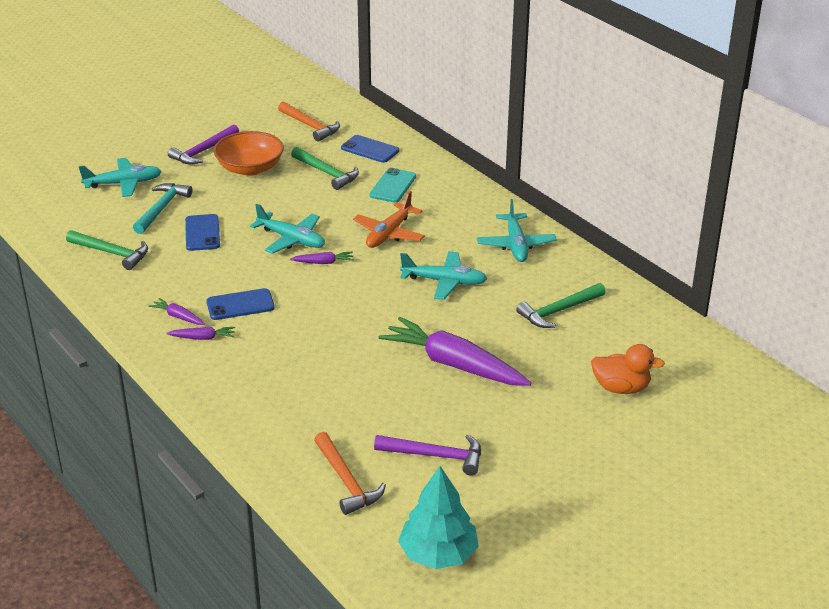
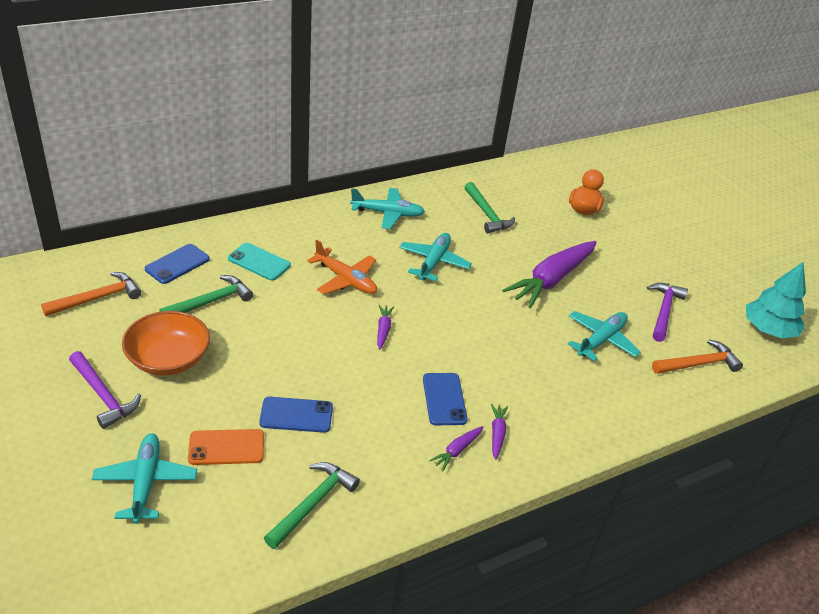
camera: 85 degrees left, 5 degrees up
turquoise hammer [133,183,192,234] -> orange phone [188,429,264,465]
turquoise plane [250,204,325,254] -> turquoise plane moved to [568,311,641,361]

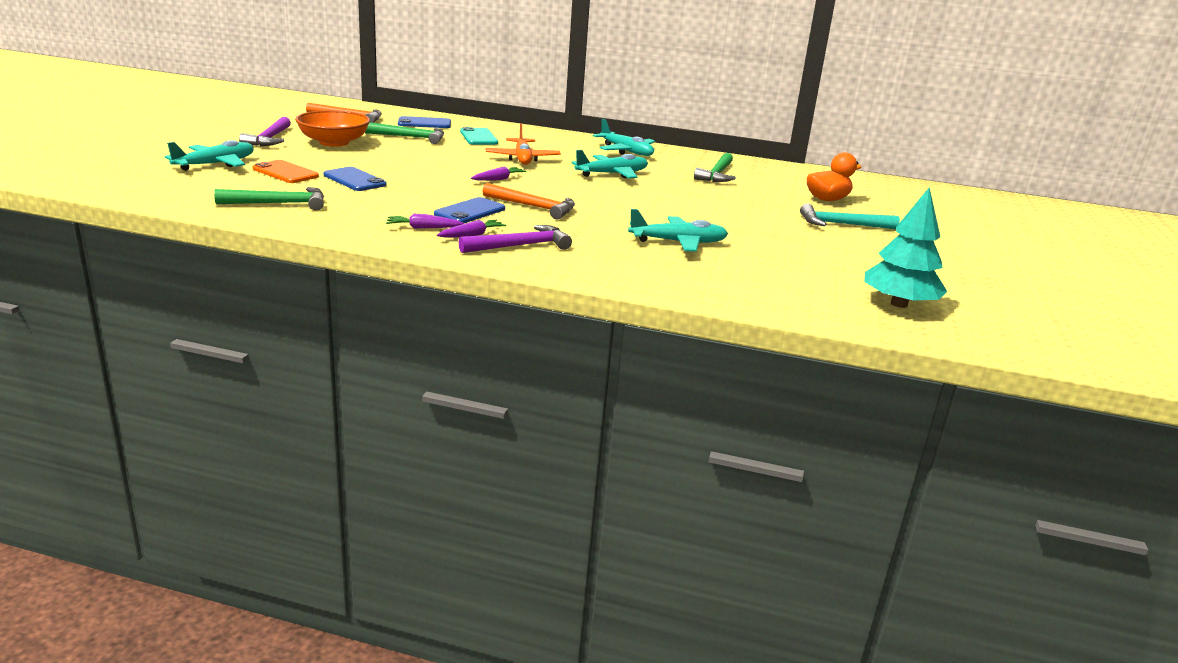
camera: 45 degrees right, 15 degrees down
purple carrot [502,241,597,308] -> none
purple hammer [647,283,688,342] -> purple hammer moved to [459,225,572,253]
orange hammer [652,339,743,374] -> orange hammer moved to [482,183,575,220]
none -> turquoise hammer [800,204,900,229]

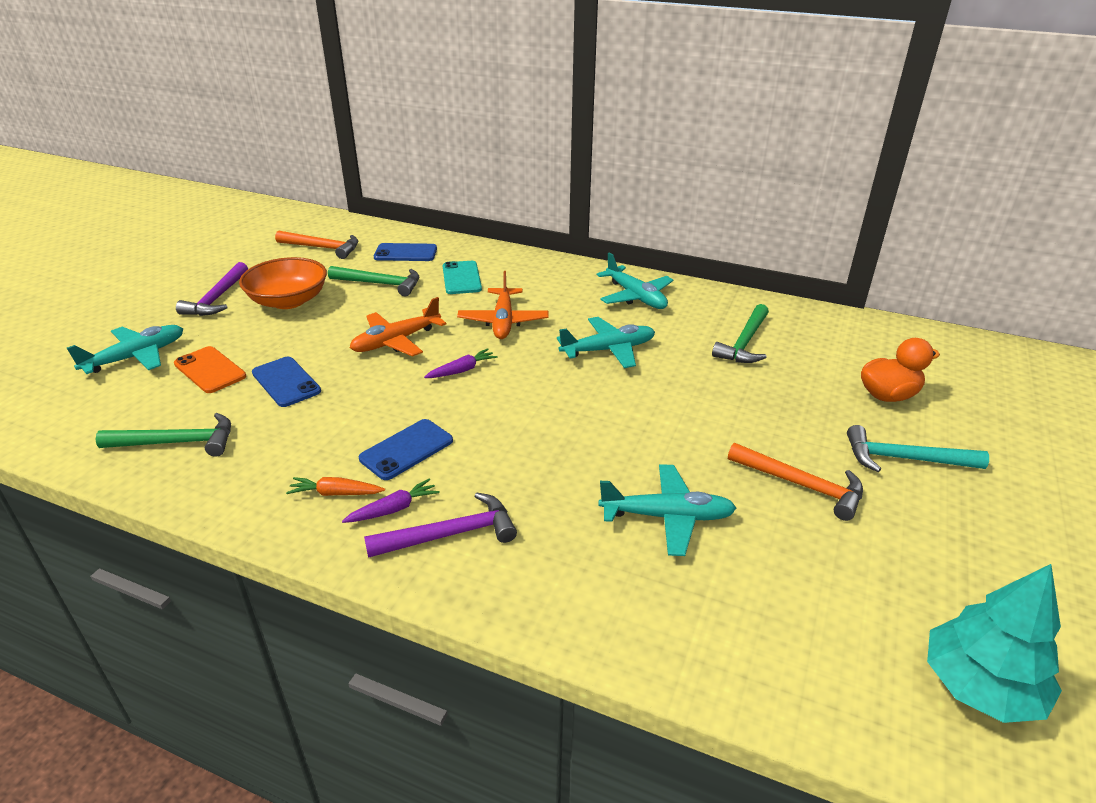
camera: 10 degrees right, 10 degrees up
purple carrot [386,214,464,229] -> orange carrot [286,477,385,496]
orange hammer [482,183,575,220] -> orange hammer moved to [728,443,863,521]
none -> orange plane [350,297,446,357]

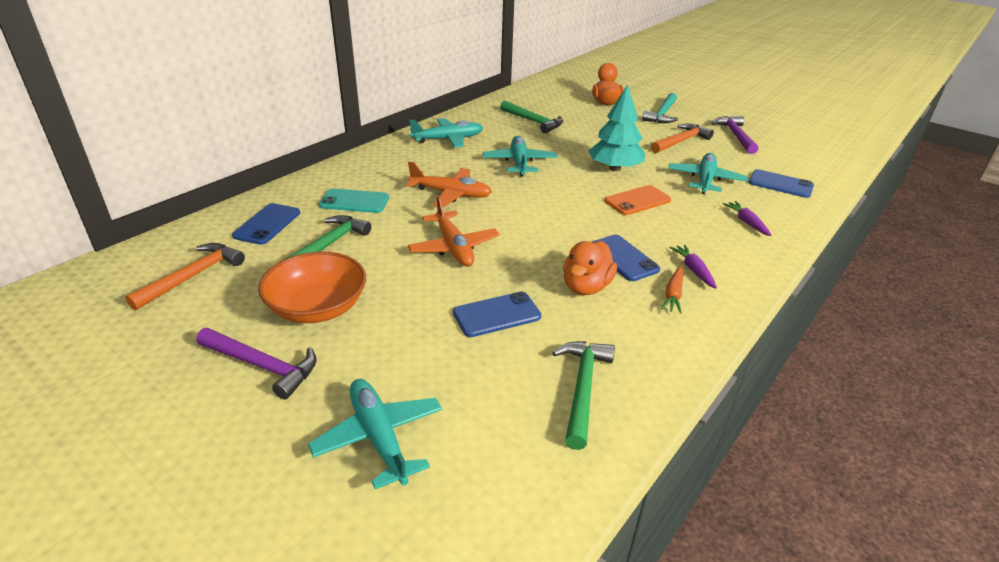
camera: 75 degrees left, 0 degrees up
orange phone [174,346,246,393] -> orange phone moved to [605,185,671,215]
purple hammer [364,493,517,558] -> purple hammer moved to [711,116,758,154]
purple carrot [424,348,498,378] -> purple carrot moved to [723,201,771,236]
turquoise tree [927,564,1062,723] -> turquoise tree moved to [589,84,645,171]
none -> orange duck [563,241,617,295]
none -> blue phone [749,169,814,198]

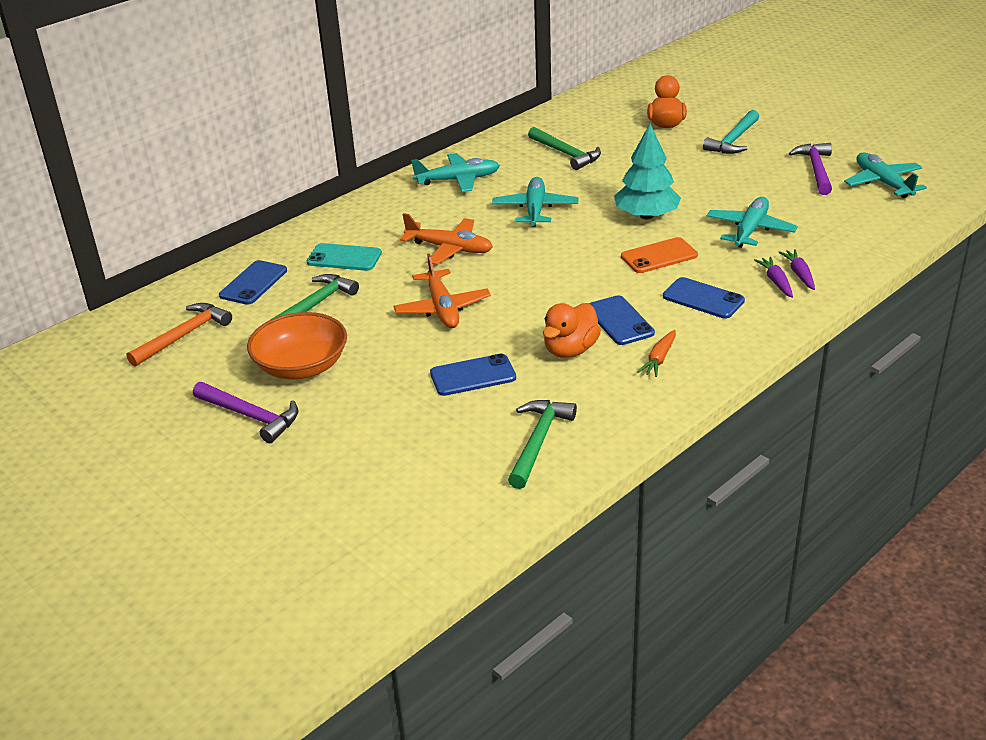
camera: 10 degrees right, 0 degrees up
turquoise plane [308,379,442,489] -> turquoise plane moved to [844,153,927,198]
orange hammer [651,124,714,153] -> none
purple carrot [669,244,717,289] -> purple carrot moved to [779,249,815,290]
blue phone [749,169,814,198] -> blue phone moved to [663,277,745,319]

